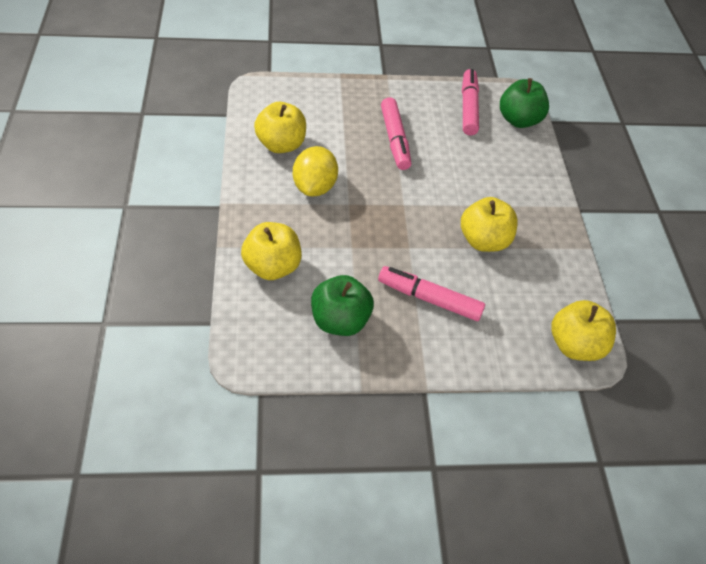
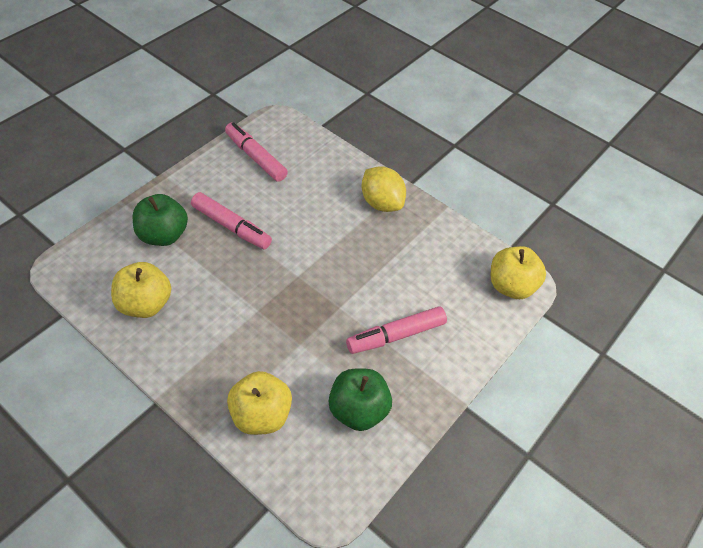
camera: 45 degrees left, 0 degrees up
yellow lemon [293,146,338,196] -> yellow lemon moved to [361,166,406,212]
yellow apple [461,197,518,252] -> none
green apple [500,78,549,128] -> green apple moved to [133,194,188,246]

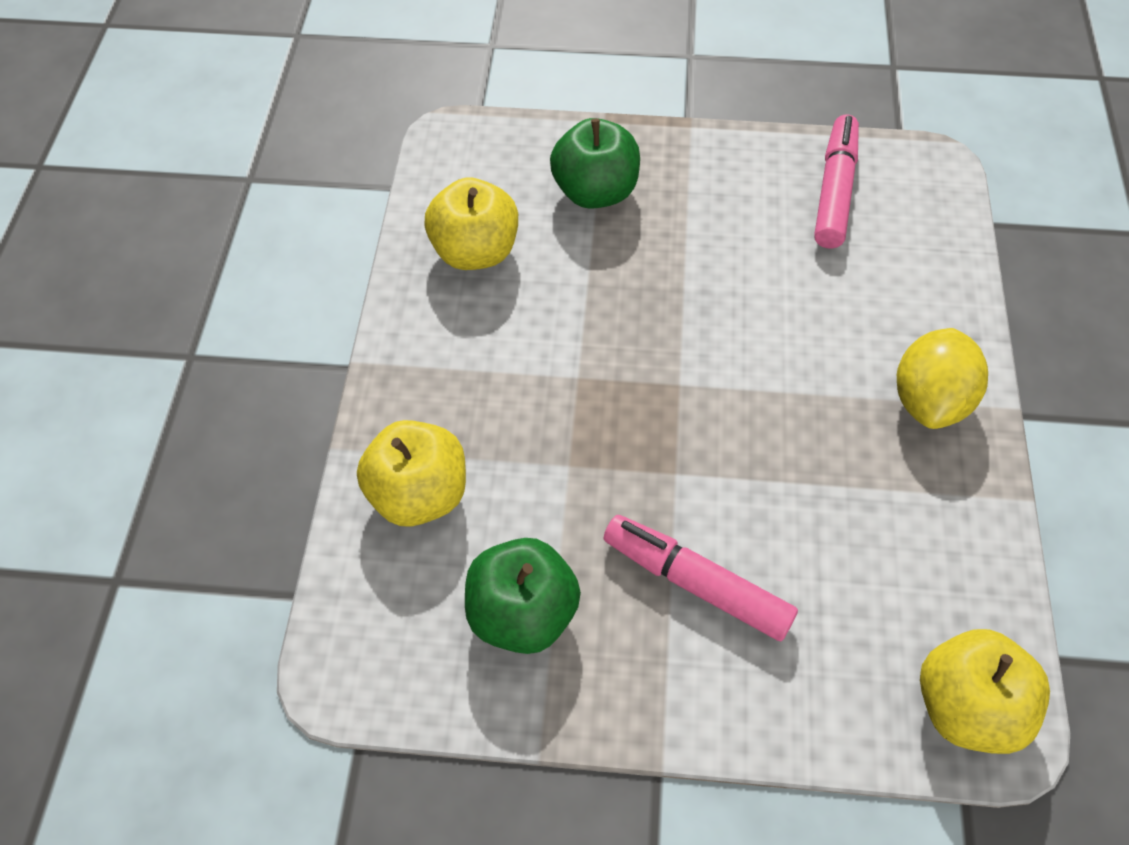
camera: 60 degrees right, 5 degrees up
pink marker [191,192,272,250] -> none

